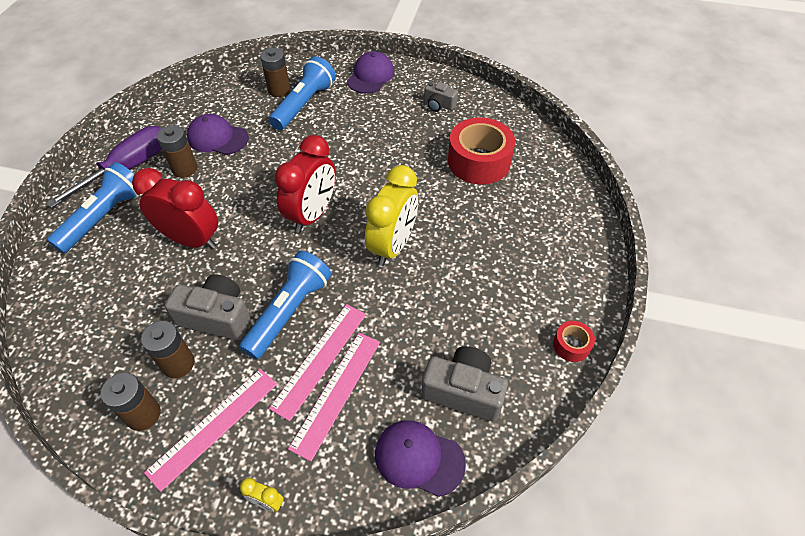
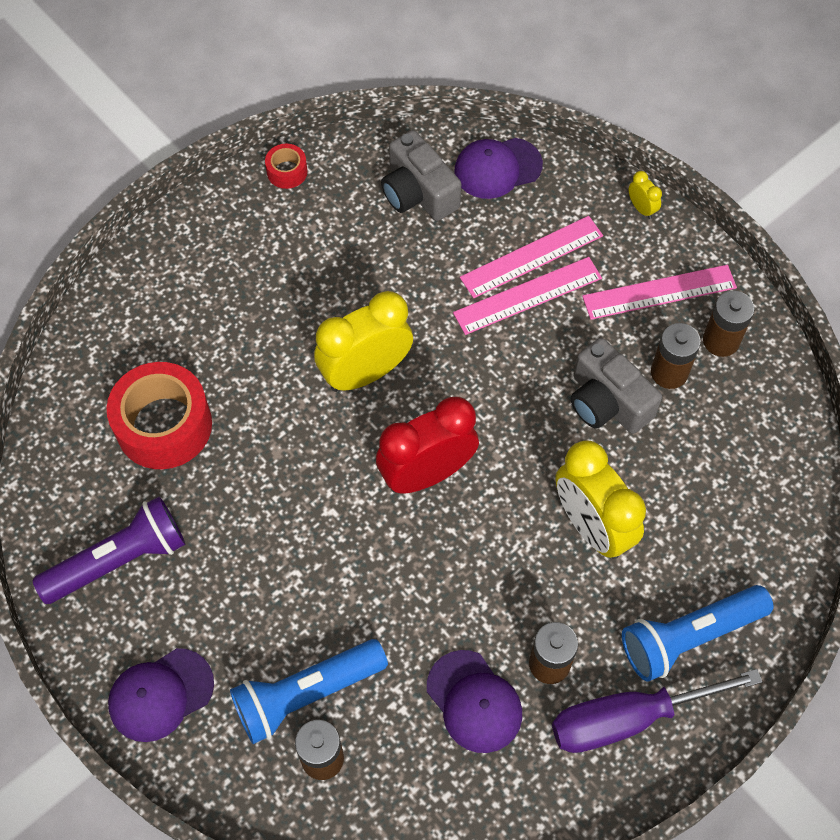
camera: 145 degrees left, 10 degrees up
red clock [132,168,218,249] -> yellow clock [555,440,646,559]
blue flashlight [239,251,331,360] -> none
purple cap [375,420,466,497] -> purple cap turned 105 degrees clockwise [454,138,543,199]
grey camera [424,82,458,112] -> purple flashlight [33,496,186,604]

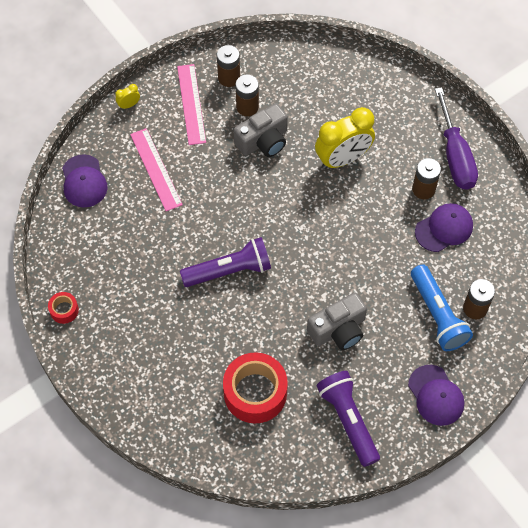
camera: 85 degrees left, 0 degrees up
yellow clock [314,291,413,392] -> purple flashlight [180,237,271,287]
red clock [376,397,479,494] -> none
grey camera [381,130,461,221] -> grey camera moved to [307,293,367,350]
pink ruler [453,257,602,335] -> none
blue flashlight [622,585,774,682] -> none

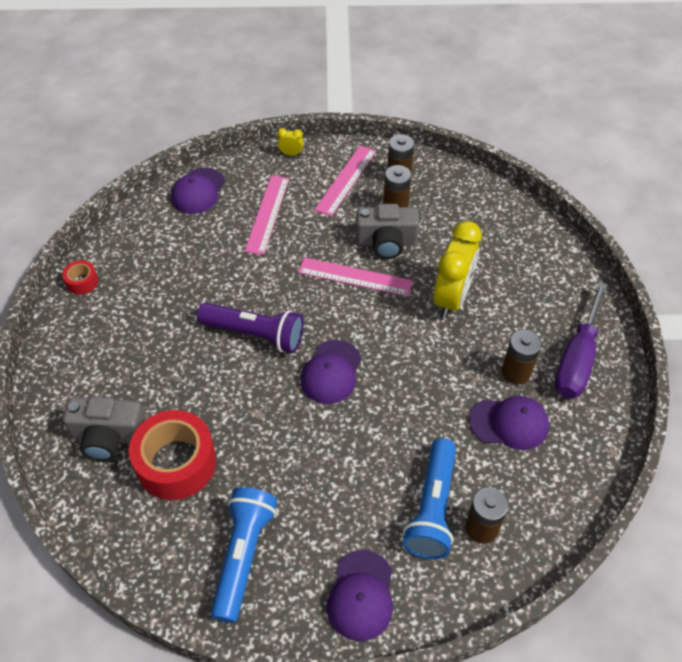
camera: 35 degrees right, 10 degrees down
grey camera [307,293,367,350] -> grey camera moved to [63,397,147,461]
yellow clock [315,107,375,169] -> yellow clock turned 75 degrees counterclockwise [433,221,482,318]
purple flashlight [316,371,380,467] -> blue flashlight [211,487,277,623]
none -> pink ruler [298,257,413,297]
none -> purple cap [301,340,362,404]

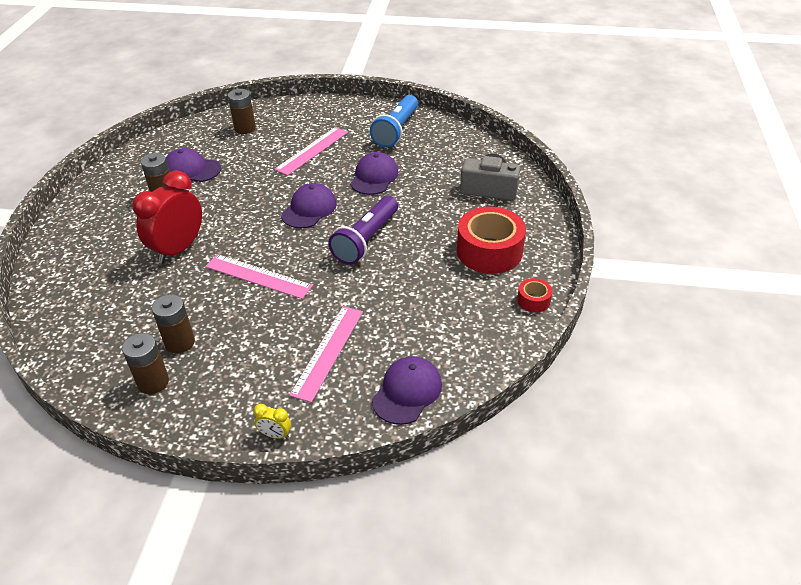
camera: 170 degrees left, 10 degrees down
red tape [129,410,216,500] -> red tape moved to [457,206,526,274]
purple flashlight [197,303,304,353] -> purple flashlight turned 90 degrees counterclockwise [328,196,398,265]
pink ruler [314,145,376,217] -> pink ruler moved to [274,127,348,176]
purple cap [327,550,393,641] -> purple cap moved to [350,152,399,195]
grey camera [356,204,420,259] -> none
blue flashlight [403,438,456,559] -> none
yellow clock [433,221,482,318] -> red clock [132,170,202,264]
purple screwdriver [554,282,608,399] -> none

